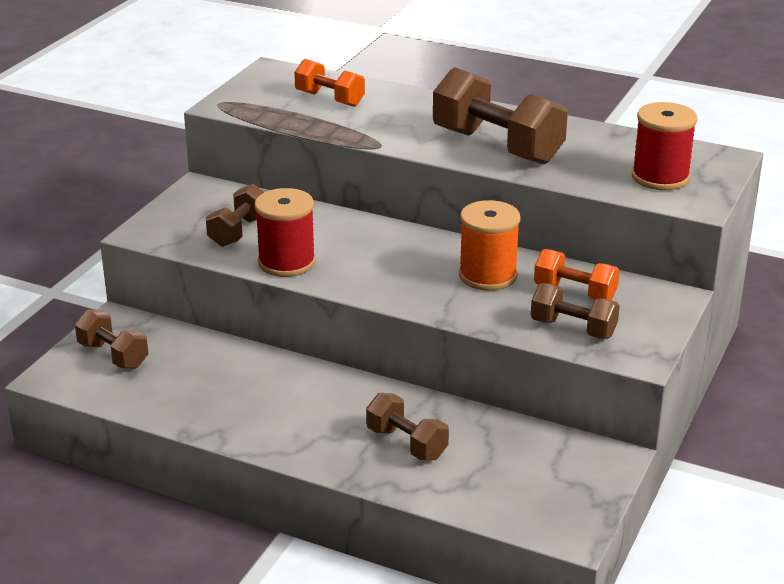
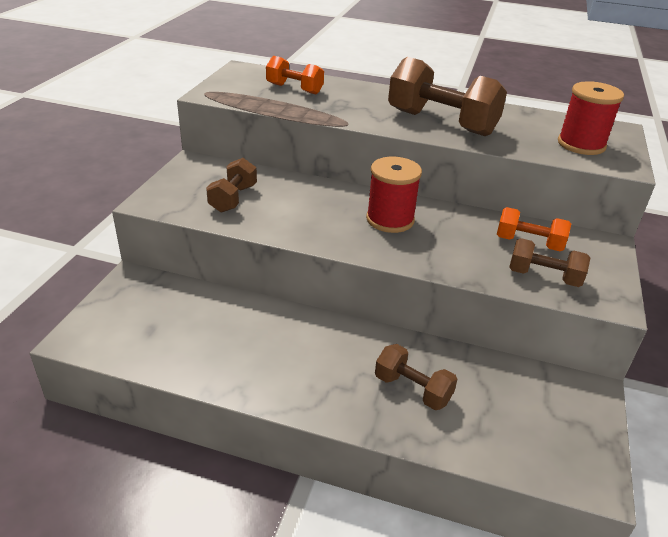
camera: 10 degrees left, 5 degrees up
brown dumbbell [75,309,148,369] -> none
red spool [254,188,316,277] -> red spool moved to [366,157,422,233]
orange spool [459,200,521,291] -> none

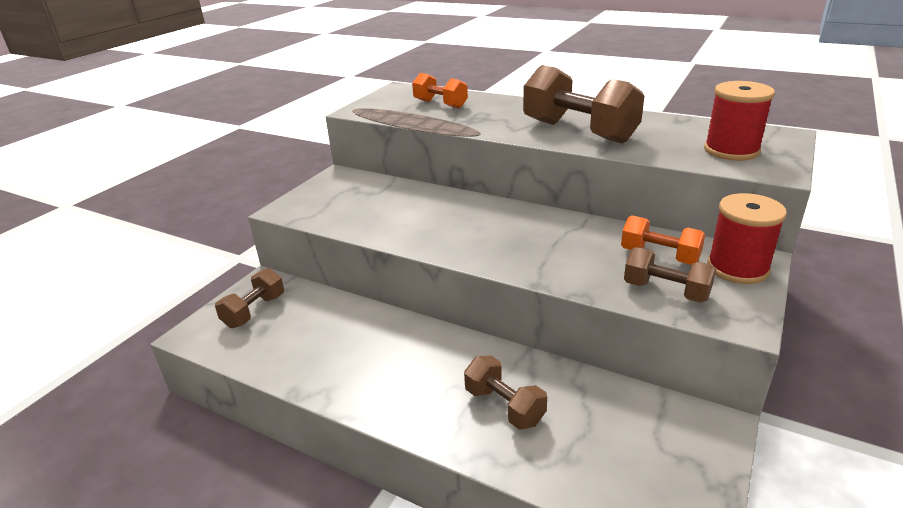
camera: 15 degrees right, 5 degrees down
brown dumbbell [206,158,257,213] -> brown dumbbell moved to [215,268,284,328]
red spool [366,157,422,233] -> red spool moved to [707,193,787,284]

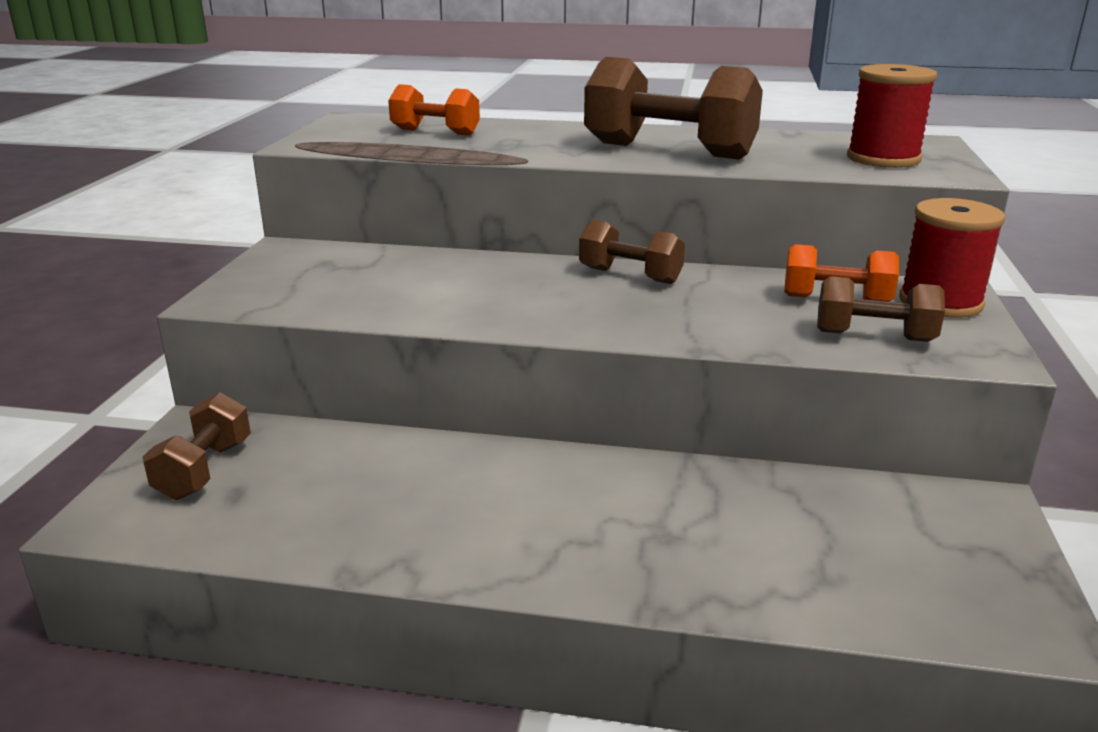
camera: 20 degrees left, 5 degrees down
brown dumbbell [464,356,547,430] -> brown dumbbell moved to [579,220,685,284]

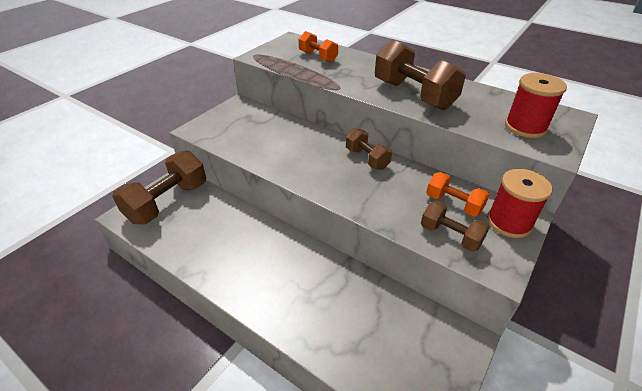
camera: 25 degrees right, 15 degrees up
brown dumbbell [143,392,251,500] -> brown dumbbell [112,150,206,224], size x1.78

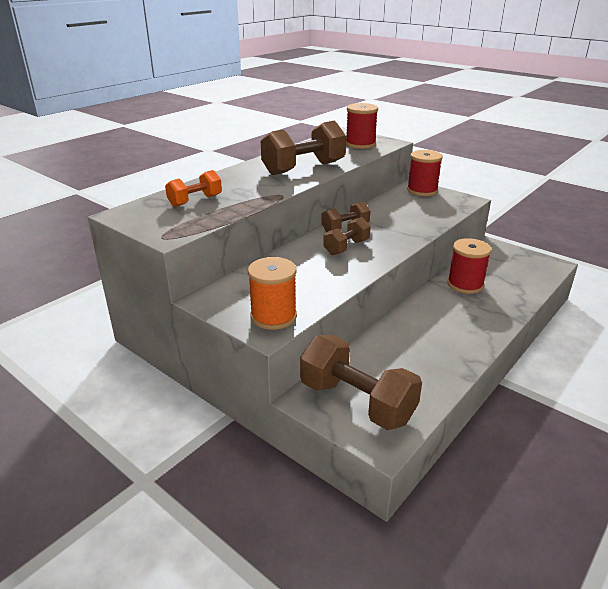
camera: 85 degrees left, 10 degrees down
brown dumbbell [421,201,490,252] -> brown dumbbell moved to [323,217,371,255]
orange dumbbell [426,172,490,217] -> none
none -> orange spool [248,257,297,330]
none -> red spool [447,238,492,294]

